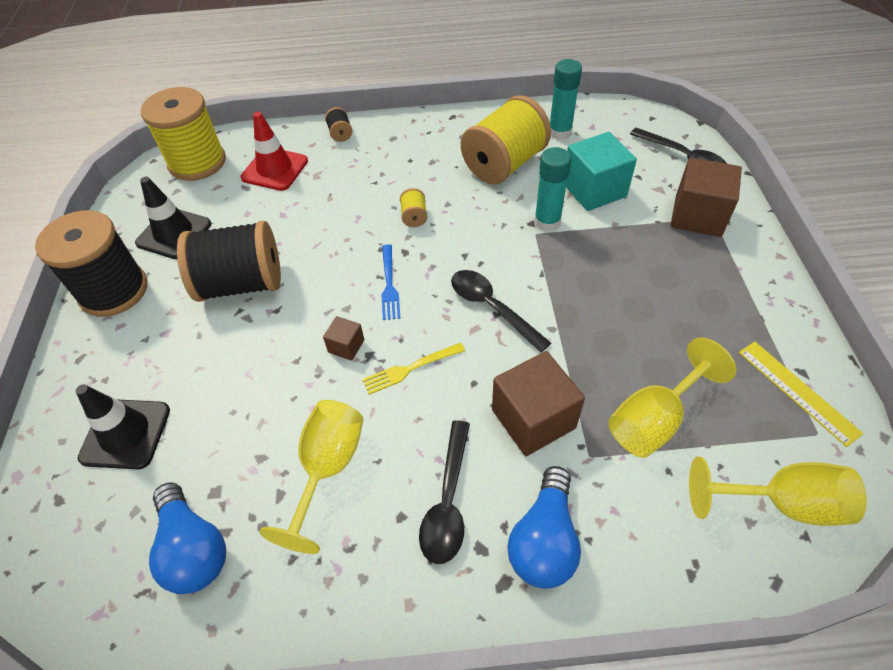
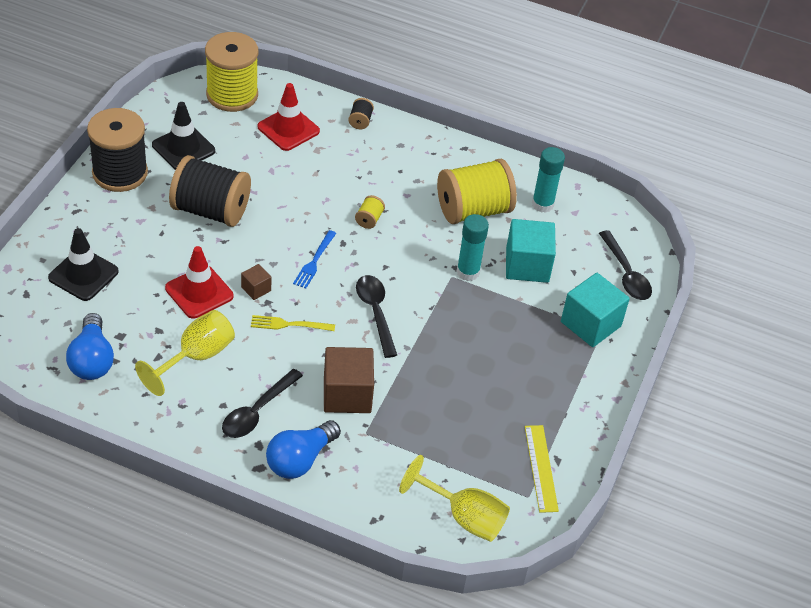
camera: 20 degrees right, 5 degrees down
yellow goblet [608,338,736,458] -> none
brown cube [671,158,742,237] -> turquoise cube [561,273,630,347]
none -> red traffic cone [165,246,234,319]

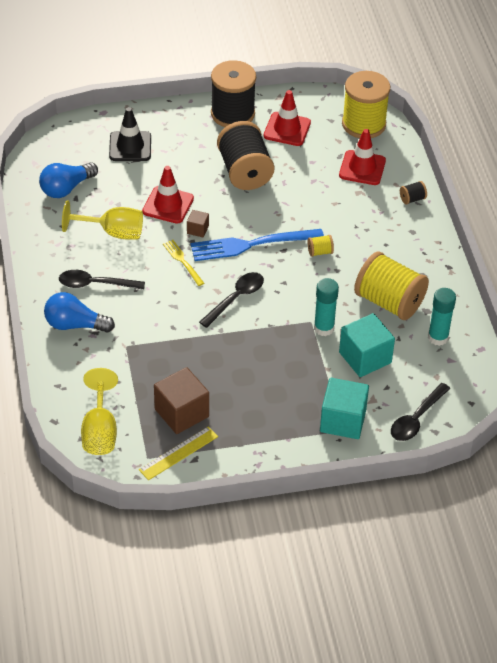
camera: 60 degrees right, 0 degrees up
black traffic cone [152,102,215,170] -> red traffic cone [264,90,311,146]
blue fork [293,230,336,289] -> blue fork [190,229,324,261], size x1.98
brown cube [324,347,374,413] -> brown cube moved to [154,367,209,434]

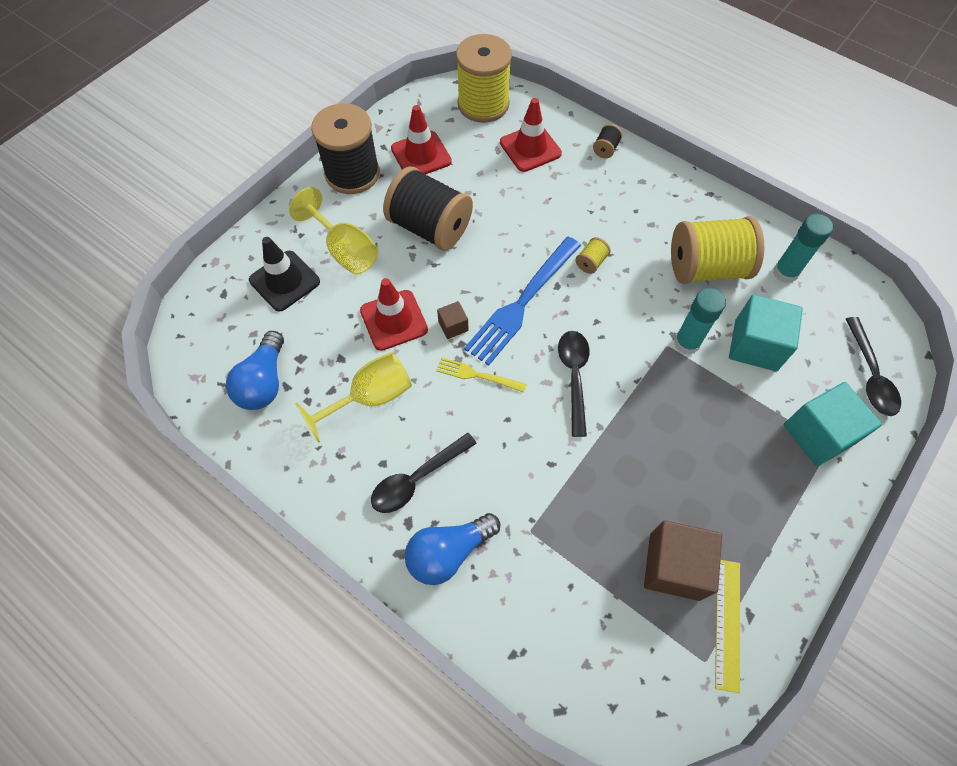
camera: 40 degrees left, 15 degrees up
yellow goblet [81,368,118,455] -> yellow goblet moved to [289,187,378,274]

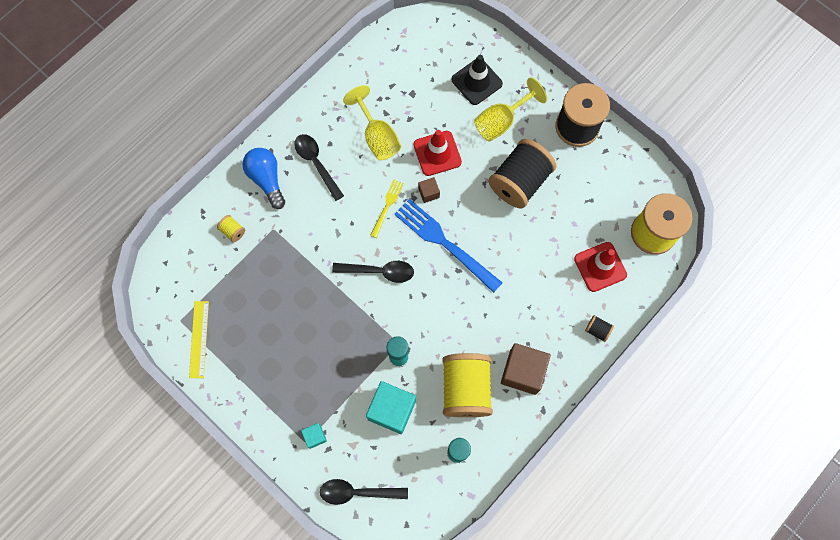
camera: 95 degrees right, 10 degrees up
blue light bulb [226,331,284,410] -> none
red traffic cone [391,105,452,174] -> none
yellow spool [576,237,611,274] -> yellow spool moved to [217,215,245,243]
brown cube [644,520,722,601] -> brown cube moved to [501,343,551,395]
yellow ruler [715,560,740,693] -> yellow ruler turned 75 degrees clockwise [189,301,209,378]
turquoise cube [784,382,882,466] -> turquoise cube [301,423,327,449], size x0.49

